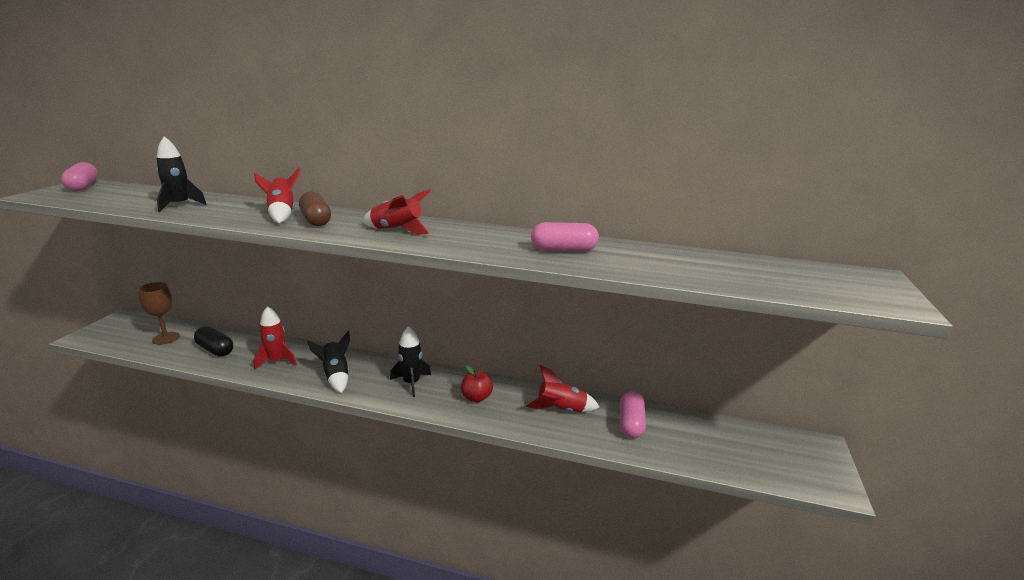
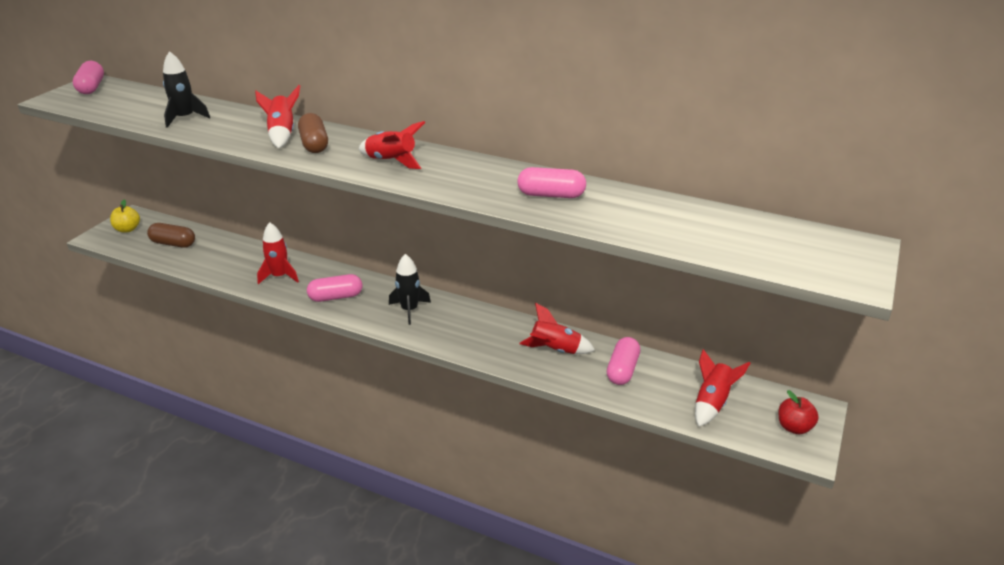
camera: 10 degrees right, 10 degrees up
brown goblet [138,282,180,345] -> brown capsule [147,223,195,248]
black capsule [194,326,233,356] -> none
black rocket [307,331,350,393] -> pink capsule [307,274,362,302]
red apple [461,365,493,402] -> red apple moved to [779,390,819,434]
none -> yellow apple [110,200,140,232]
none -> red rocket [695,349,750,427]

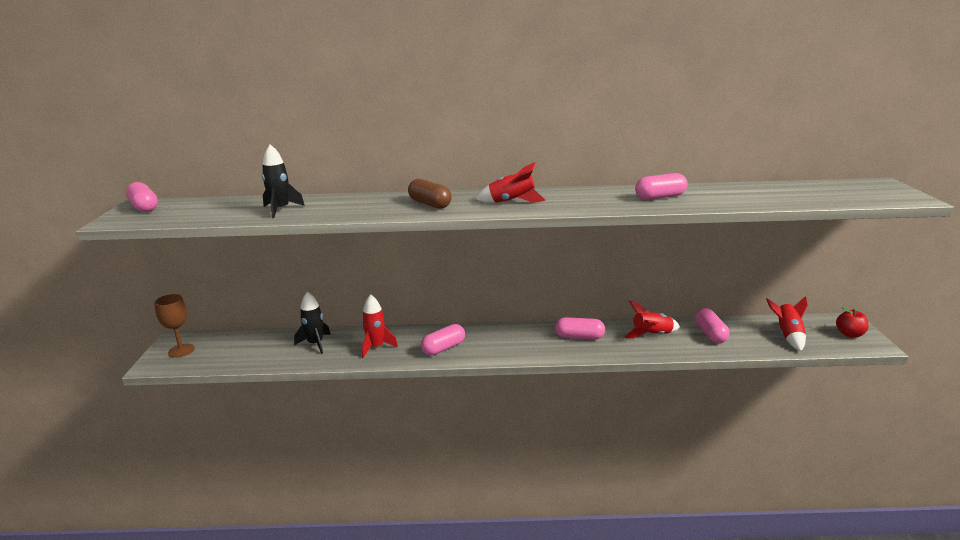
camera: 25 degrees left, 10 degrees down
yellow apple [110,200,140,232] -> brown goblet [154,294,195,358]
brown capsule [147,223,195,248] -> none
red rocket [255,85,300,148] -> none
black rocket [389,254,431,325] -> black rocket moved to [294,291,331,354]
none -> pink capsule [555,317,605,339]

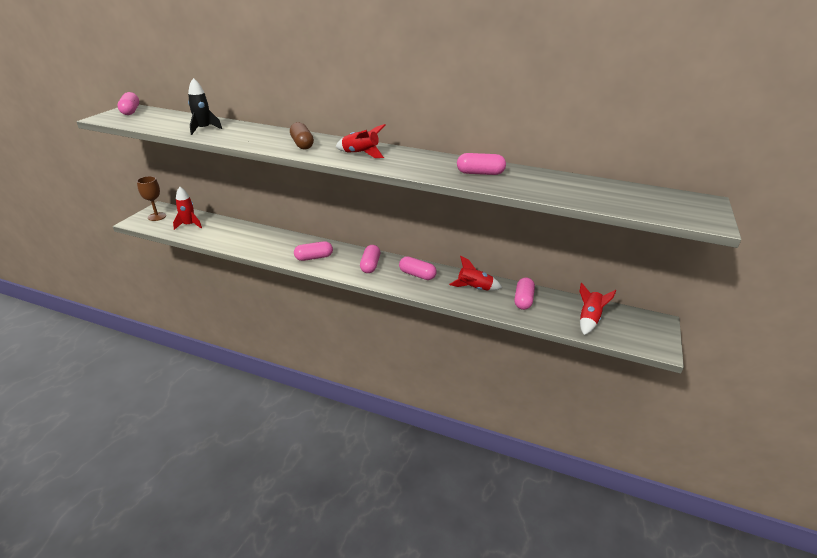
camera: 20 degrees right, 10 degrees up
black rocket [294,291,331,354] -> none
red rocket [362,294,398,358] -> red rocket moved to [173,187,202,230]
red apple [836,307,869,338] -> none
none -> pink capsule [360,245,380,273]

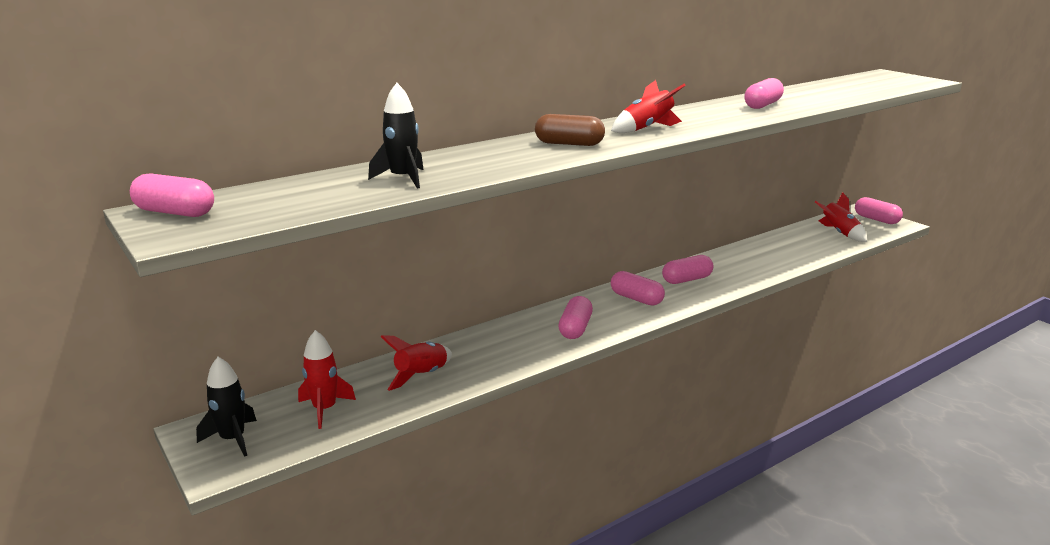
camera: 55 degrees left, 10 degrees down
brown goblet [137,176,166,221] -> black rocket [196,357,257,457]
red rocket [449,256,502,291] -> red rocket moved to [381,335,452,391]
pink capsule [514,277,535,310] -> pink capsule moved to [855,197,903,224]

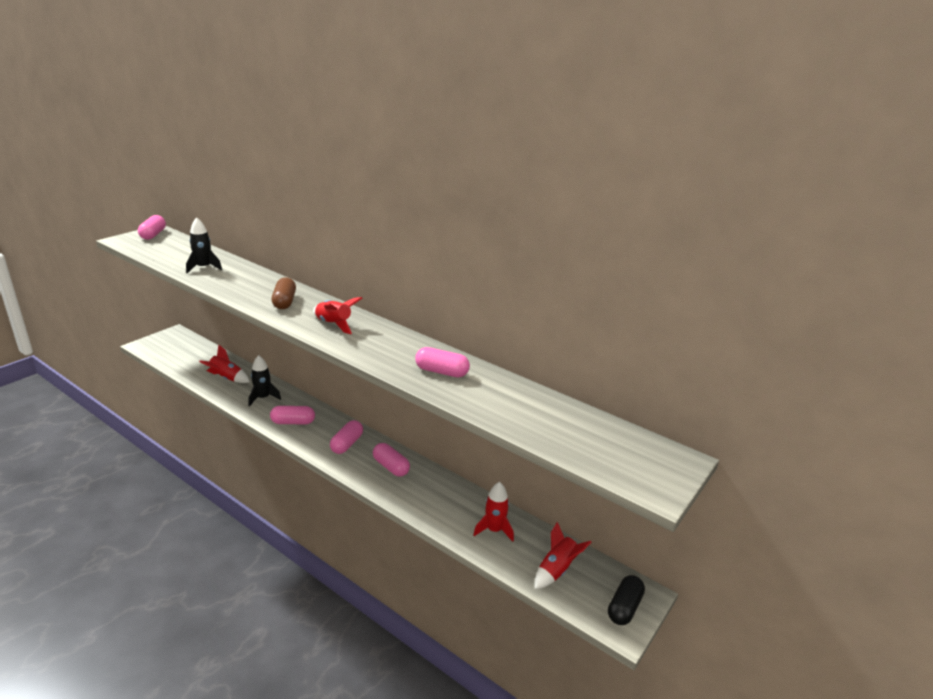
camera: 70 degrees right, 5 degrees up
black rocket [196,357,257,457] -> black rocket moved to [249,355,281,406]
red rocket [298,330,356,429] -> red rocket moved to [474,482,514,542]
pink capsule [855,197,903,224] -> black capsule [608,575,645,625]

